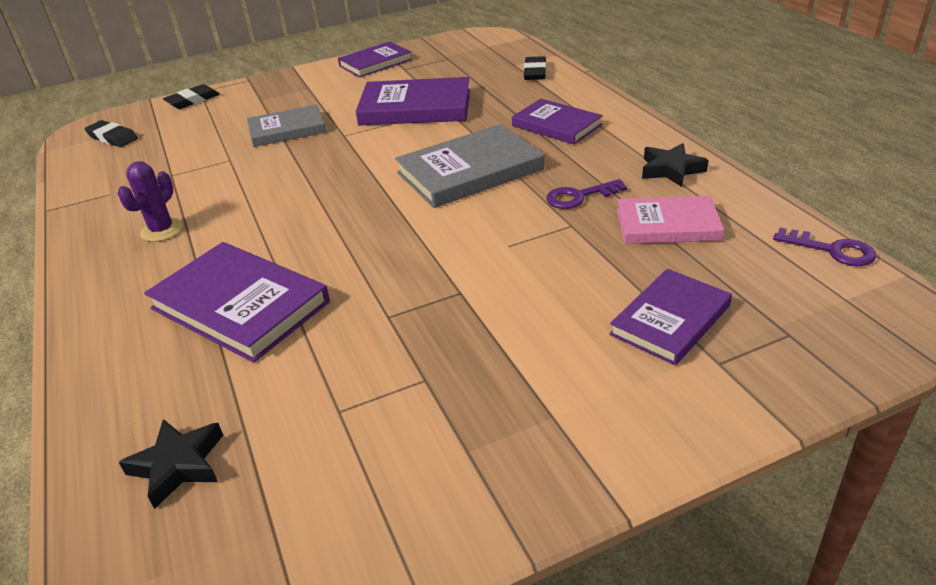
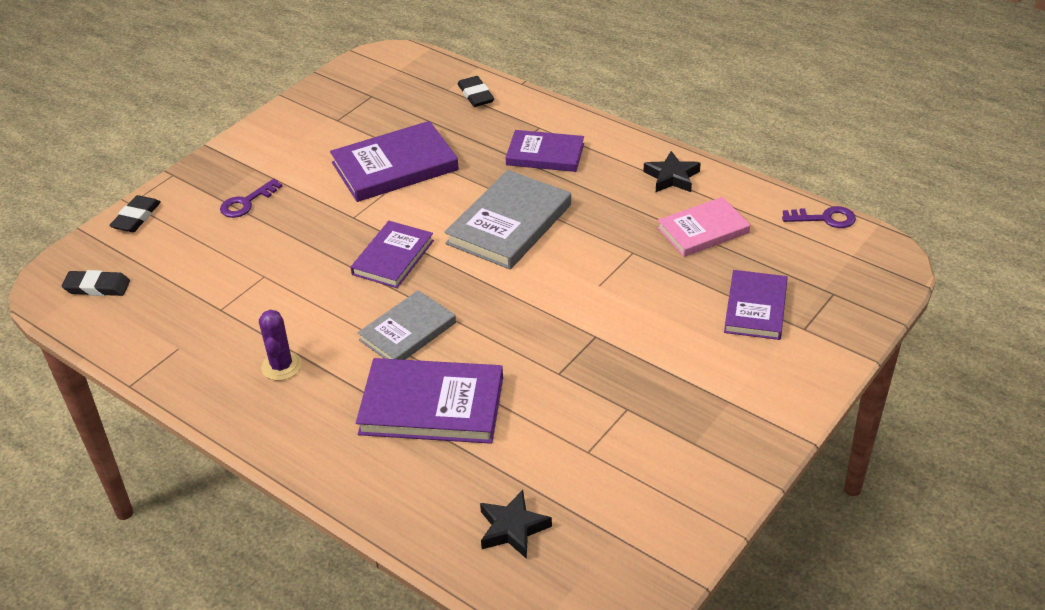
camera: 30 degrees left, 5 degrees up
grey book [247,105,326,147] -> grey book moved to [357,290,456,360]
purple book [338,41,412,78] -> purple book moved to [350,221,434,288]
purple key [546,179,627,209] -> purple key moved to [220,179,283,218]

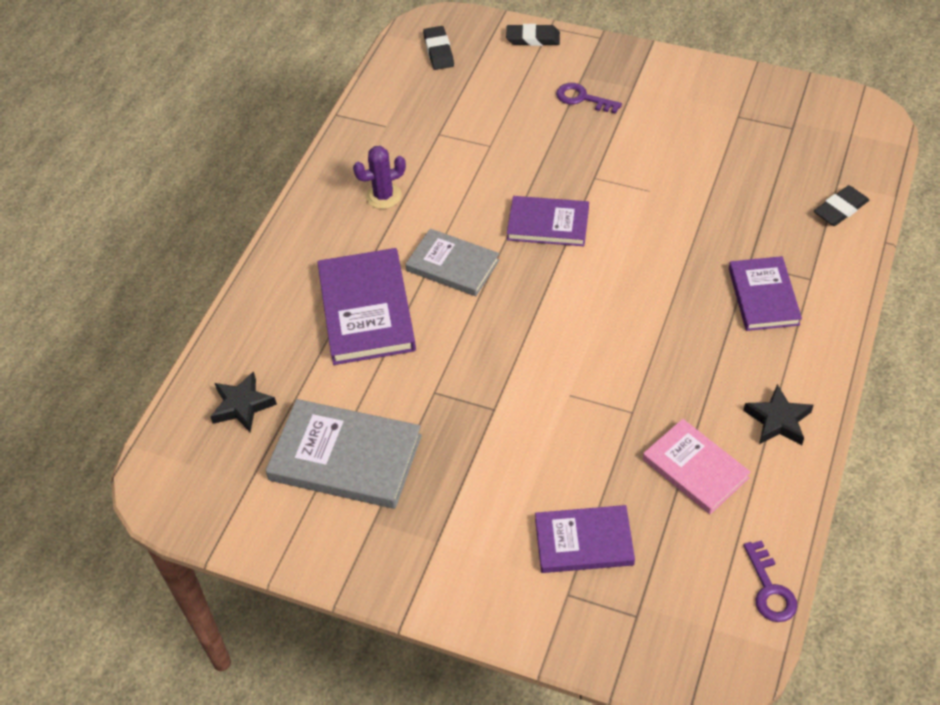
camera: 75 degrees right, 10 degrees up
purple book [330,121,459,202] -> none
grey book [444,170,571,270] -> grey book moved to [266,399,422,509]

